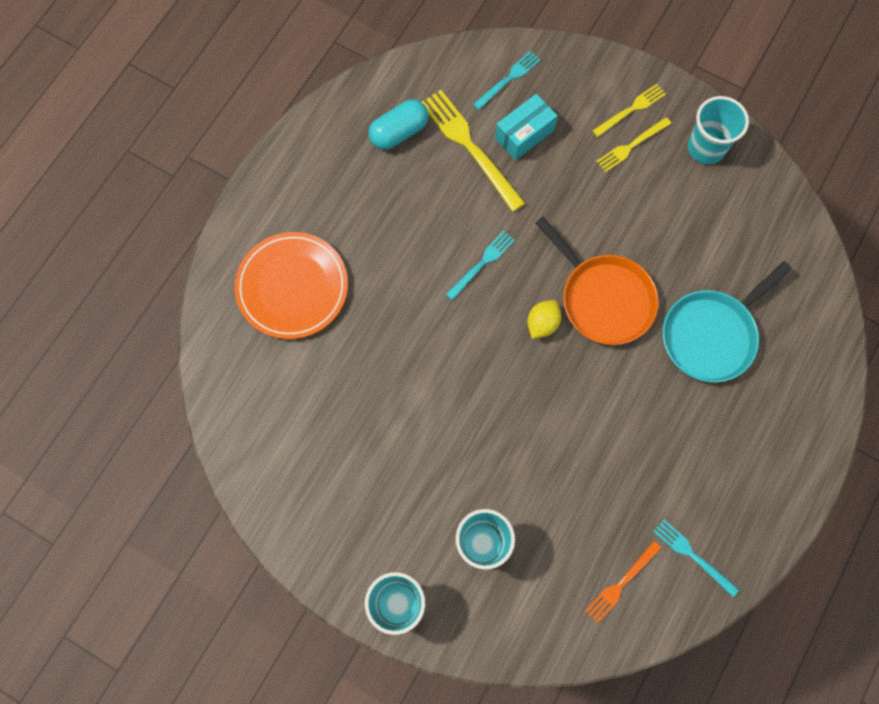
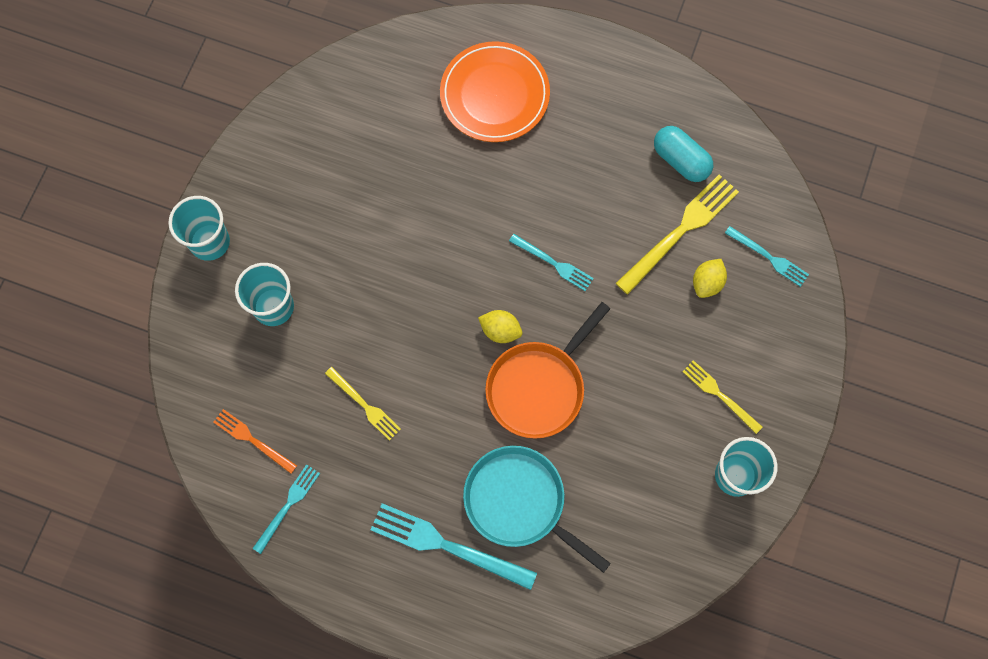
camera: 80 degrees right, 0 degrees up
turquoise box [495,94,558,160] -> yellow lemon [693,259,727,298]
yellow fork [592,84,666,137] -> yellow fork moved to [325,367,401,441]
none -> turquoise fork [370,503,537,590]

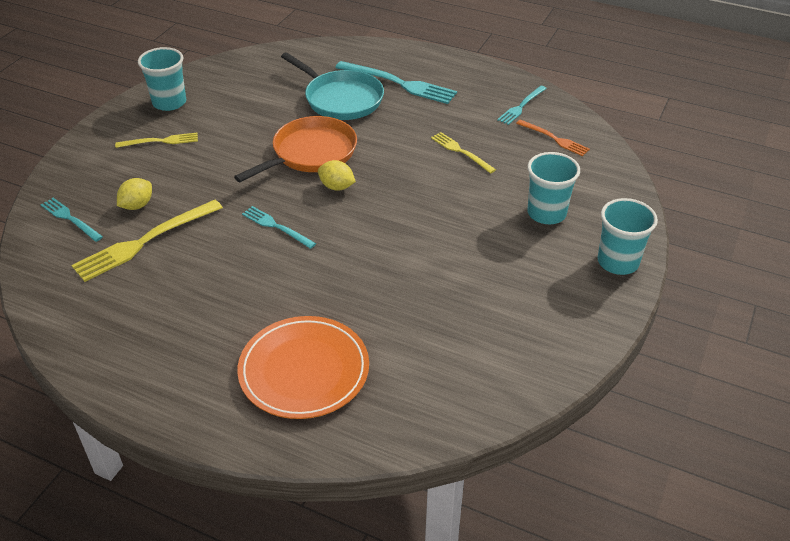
camera: 175 degrees left, 30 degrees down
turquoise capsule [654,126,713,182] -> none
yellow fork [682,360,763,434] -> yellow fork turned 60 degrees counterclockwise [115,133,198,148]

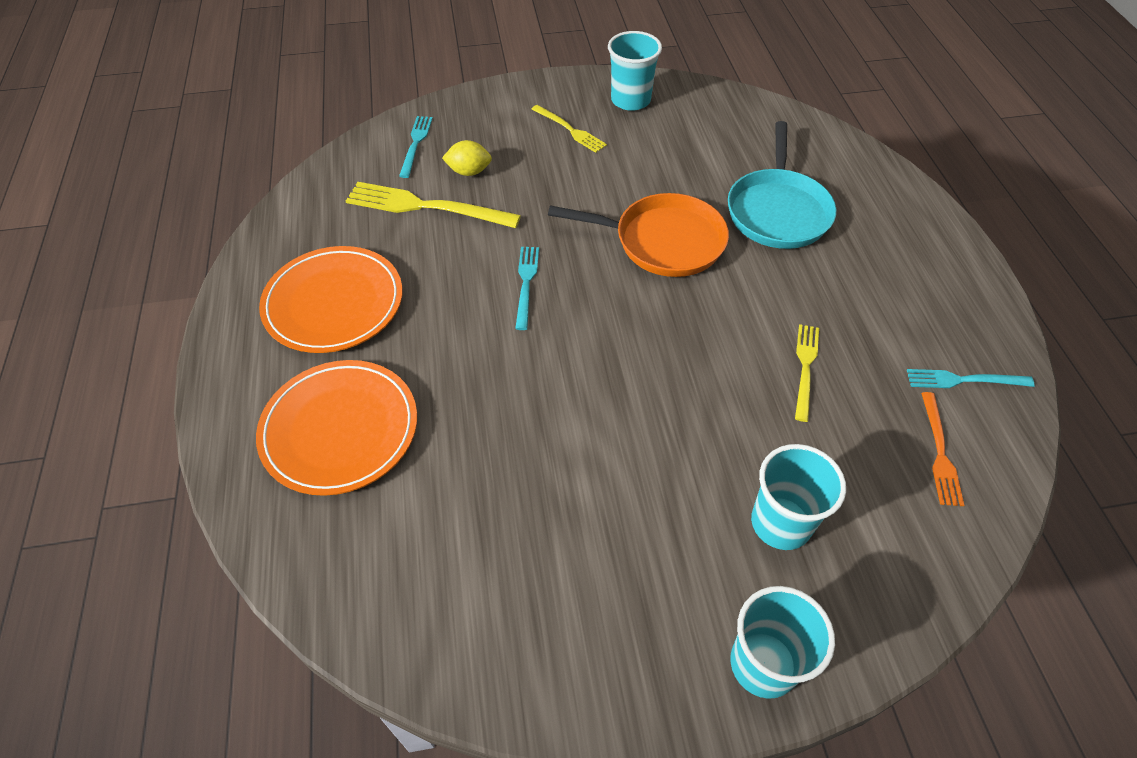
camera: 55 degrees right, 10 degrees up
yellow lemon [318,160,356,191] -> none
turquoise fork [335,61,457,104] -> none
none -> orange plate [259,246,402,353]

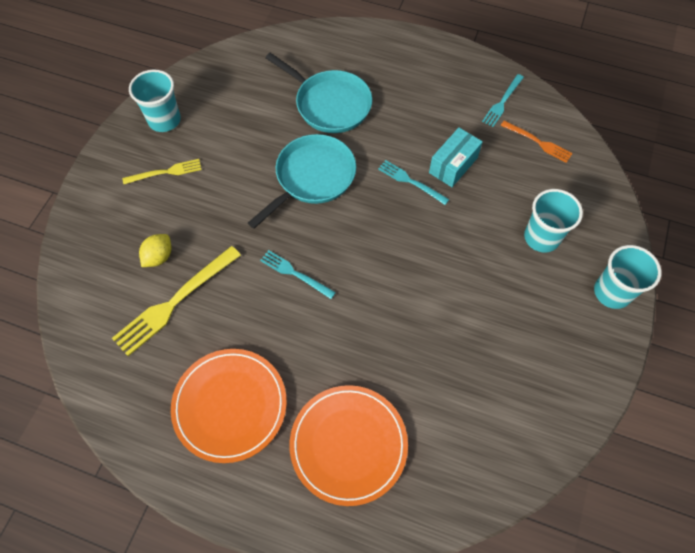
camera: 60 degrees left, 10 degrees up
turquoise fork [399,116,433,178] -> turquoise fork moved to [378,160,449,205]
orange pan [548,193,729,277] -> turquoise pan [248,134,356,229]
yellow fork [795,324,819,422] -> turquoise box [429,128,483,187]

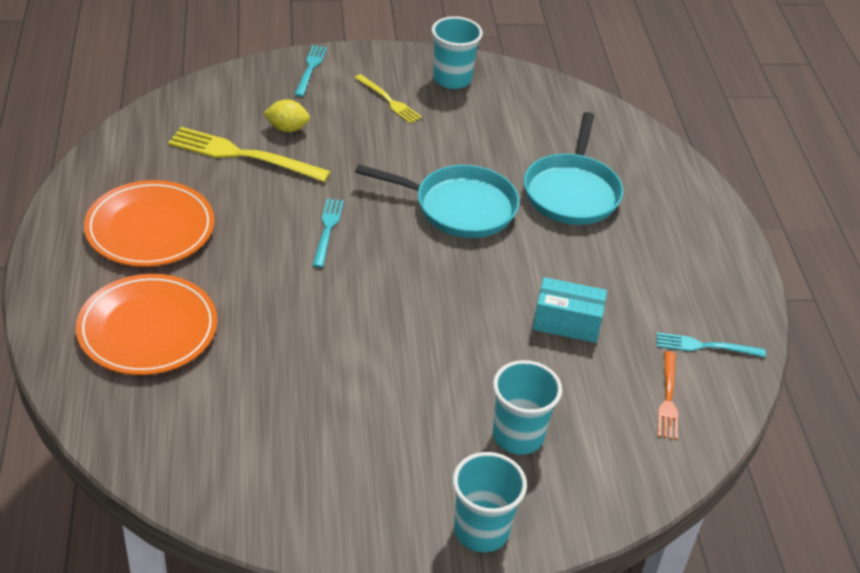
camera: 60 degrees right, 20 degrees down
turquoise fork [378,160,449,205] -> turquoise fork moved to [294,45,327,97]

